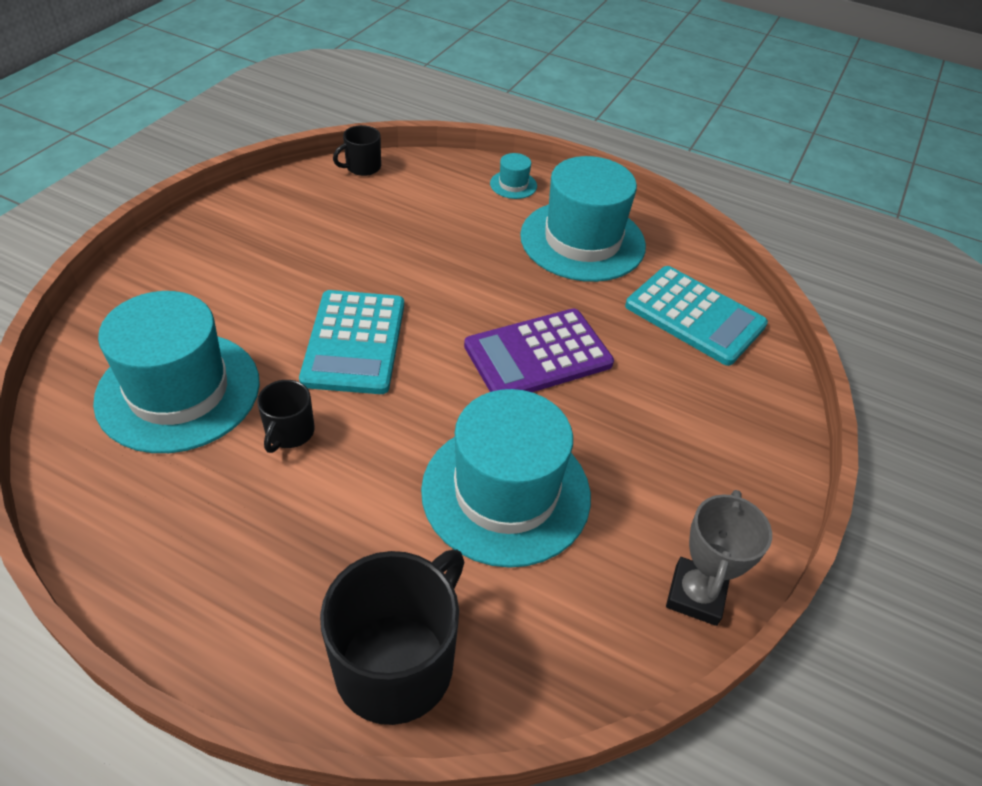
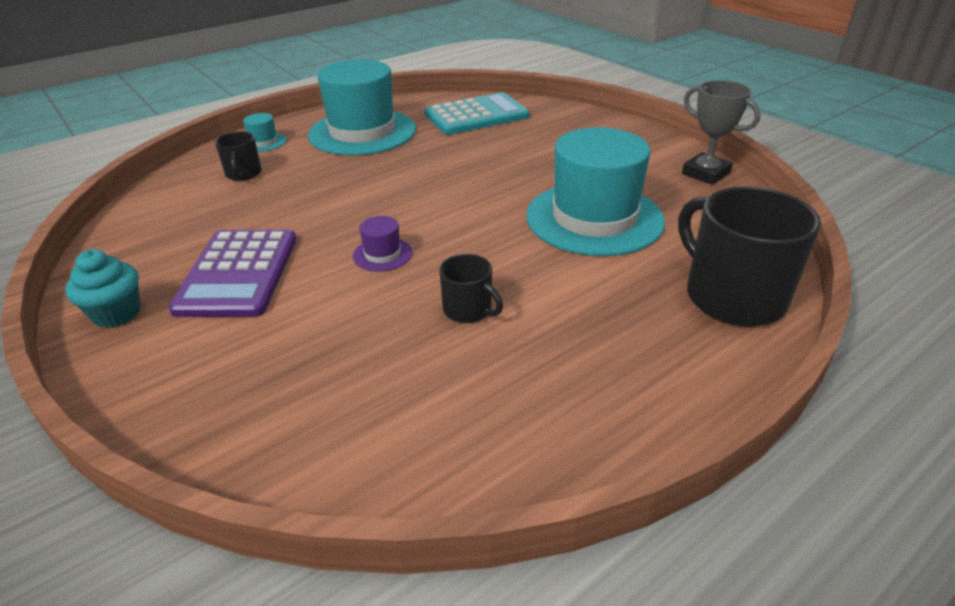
camera: 60 degrees left, 10 degrees down
turquoise hat [93,291,260,453] -> none
turquoise calculator [299,290,404,394] -> purple hat [353,216,412,272]
black mug [333,125,381,176] -> black mug moved to [215,132,262,181]
purple calculator [464,309,614,392] -> purple calculator moved to [168,229,296,317]
none -> turquoise cupcake [65,249,140,328]

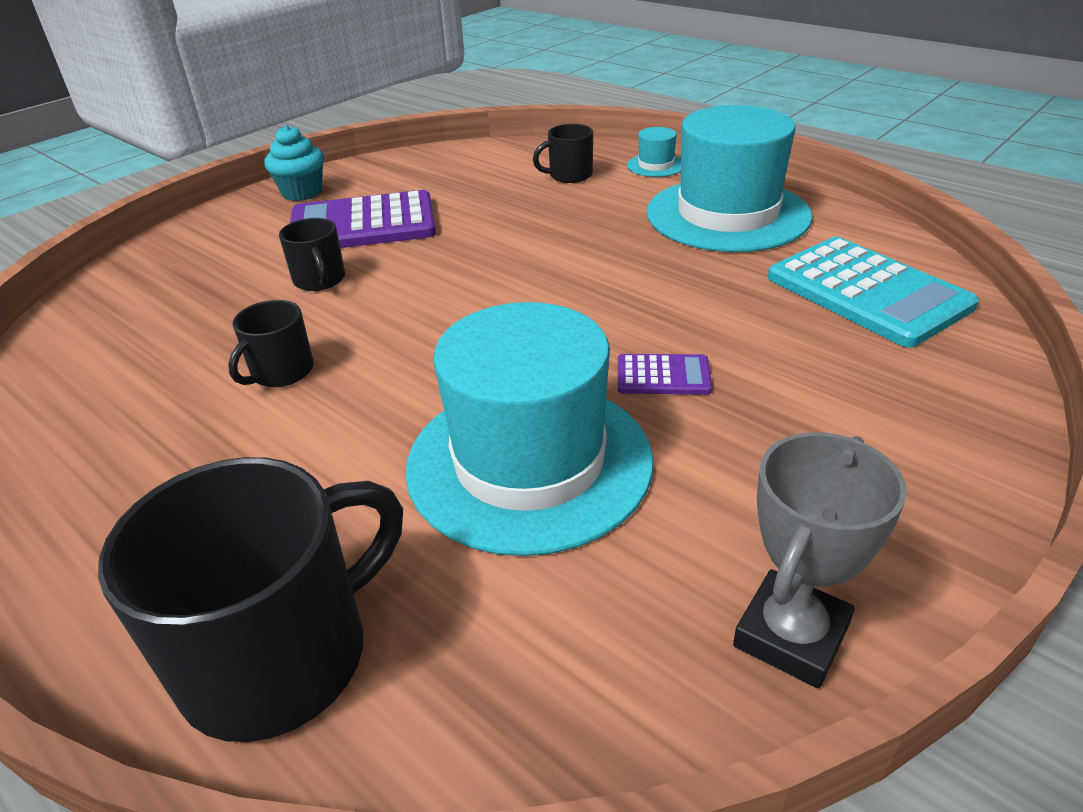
camera: 80 degrees right, 0 degrees up
purple hat [353,216,412,272] -> none
none -> black mug [279,218,345,291]
none -> purple calculator [618,354,712,395]

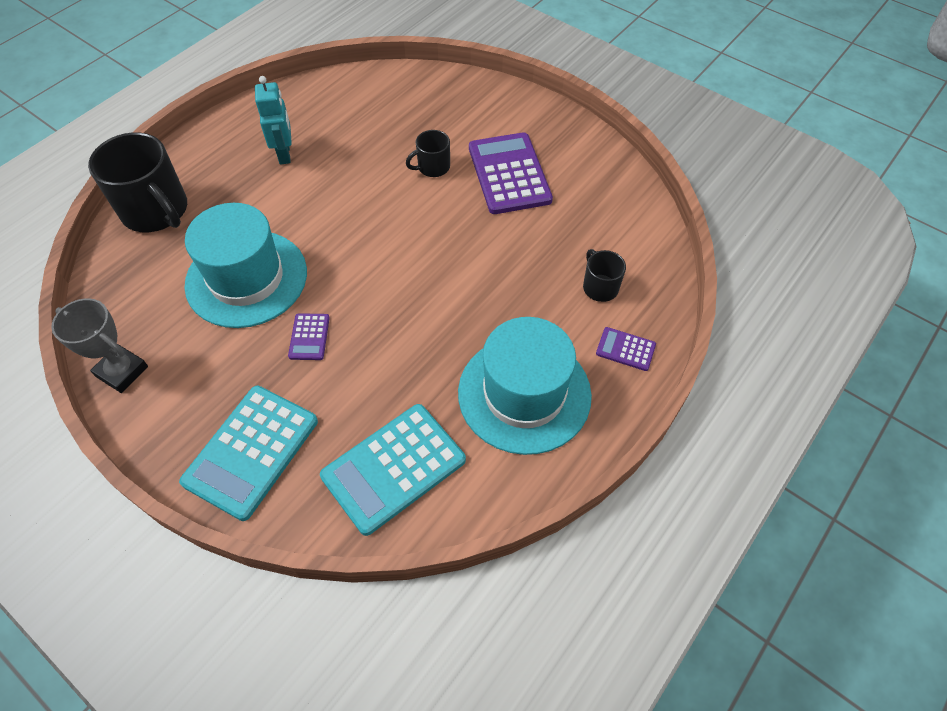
camera: 85 degrees right, 20 degrees up
black mug [228,300,314,387] -> none
turquoise cupcake [265,125,324,201] -> none
turquoise hat [627,127,681,177] -> purple calculator [596,327,656,371]
none -> turquoise calculator [179,386,318,521]
none -> turquoise robot [255,76,292,165]

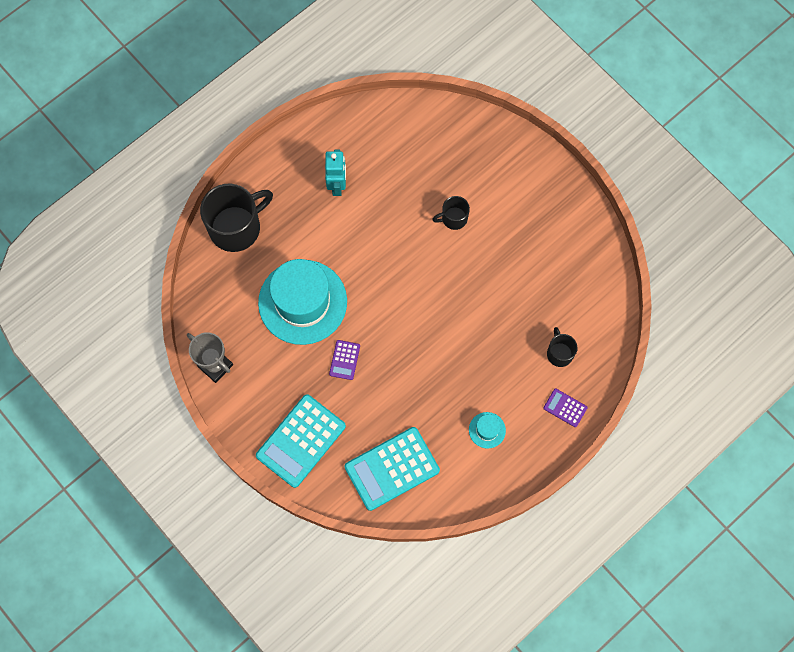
camera: 10 degrees right, 15 degrees up
black mug [88,132,187,232] -> black mug turned 90 degrees counterclockwise [200,184,273,252]
turquoise hat [458,317,592,455] -> turquoise hat [469,412,506,449], size x0.40
purple calculator [469,132,553,214] -> none

